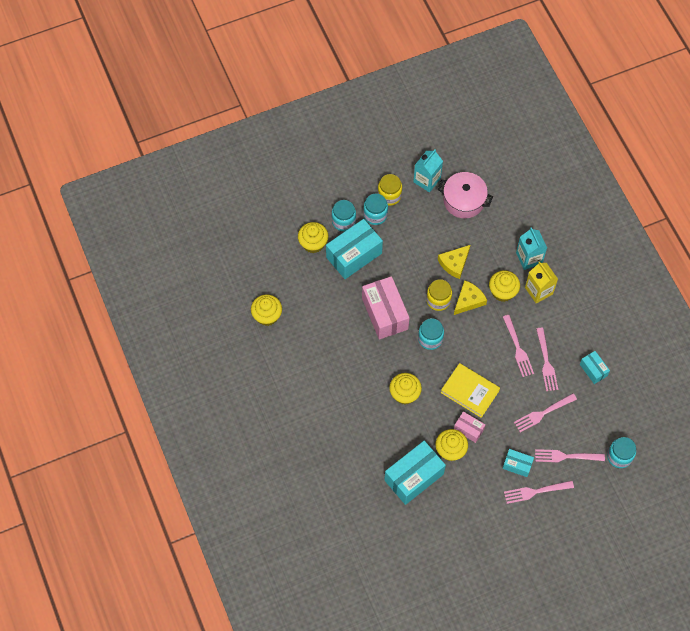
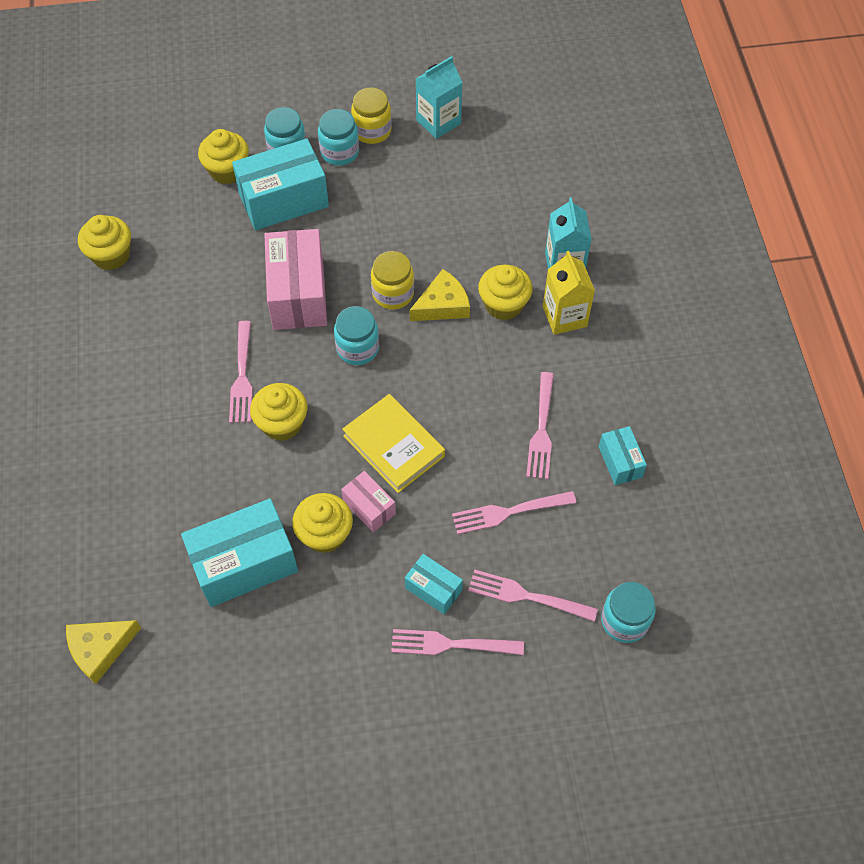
camera: 15 degrees right, 5 degrees down
pink pot [438,172,493,219] -> none
yellow cheese [438,245,470,279] -> yellow cheese moved to [66,620,141,684]
pink fork [503,315,534,377] -> pink fork moved to [229,321,253,423]

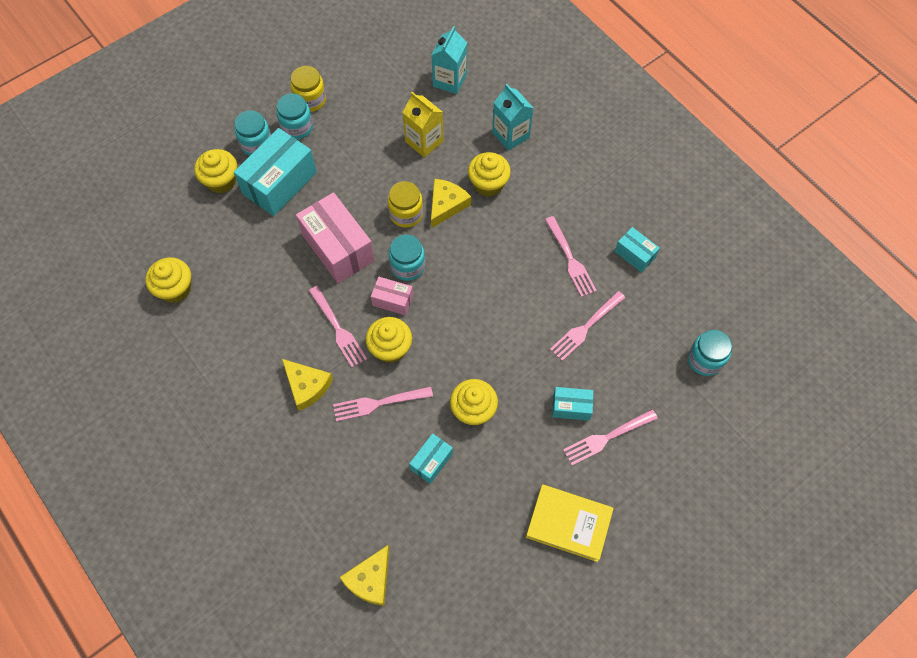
camera: 30 degrees left, 5 degrees up
turquoise box [181,498,298,607] -> turquoise box [409,433,453,484], size x0.52
pink box [341,471,396,532] -> pink box moved to [371,277,413,315]
yellow book [342,394,445,493] -> yellow book moved to [526,484,614,562]
turquoise carton [416,56,463,139] -> turquoise carton moved to [432,26,467,94]
pink fork [468,569,598,622] -> pink fork moved to [333,386,433,422]
yellow carton [543,251,595,335] -> yellow carton moved to [402,92,443,158]
none -> yellow cheese [282,359,333,411]

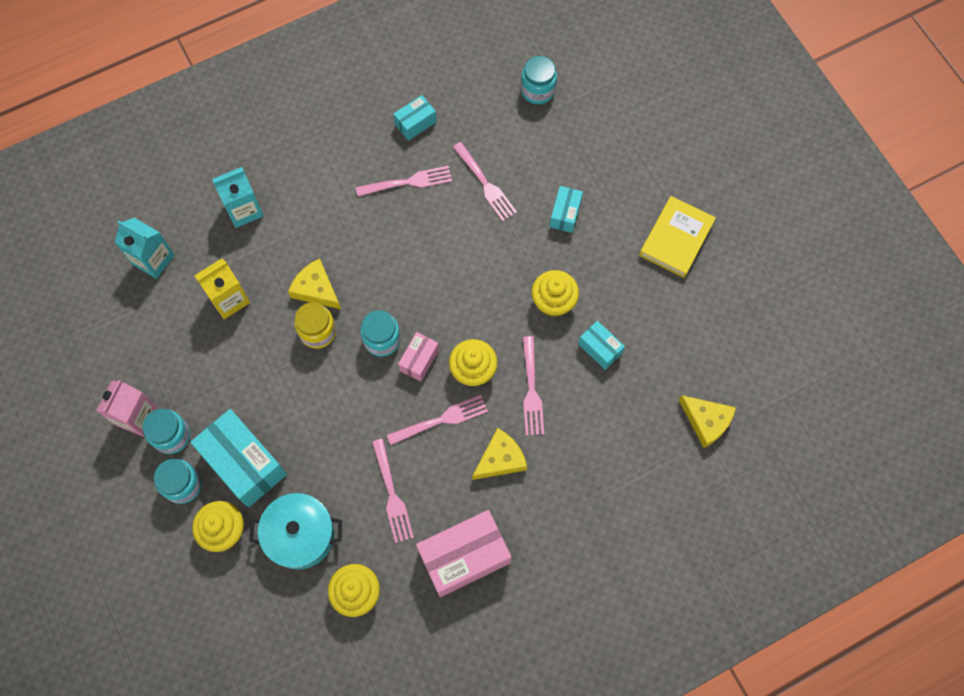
camera: 80 degrees left, 5 degrees up
yellow jar [290,66,326,112] -> pink carton [96,380,158,437]
pink box [296,192,375,283] -> pink box moved to [416,510,511,597]
yellow cupcake [468,152,511,197] -> none
pink fork [563,409,658,465] -> pink fork moved to [372,439,414,543]
none -> turquoise pot [249,493,342,570]

